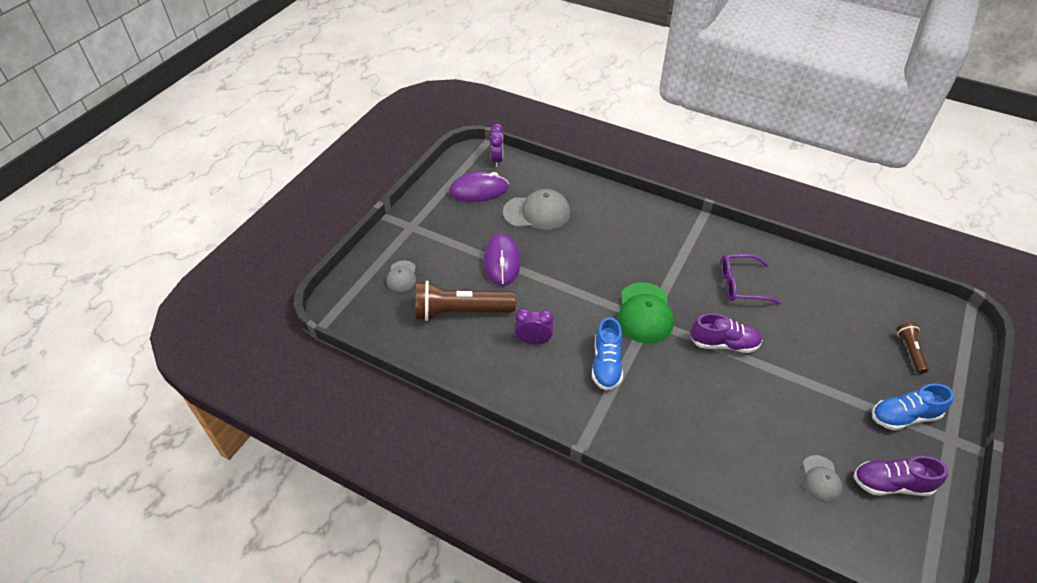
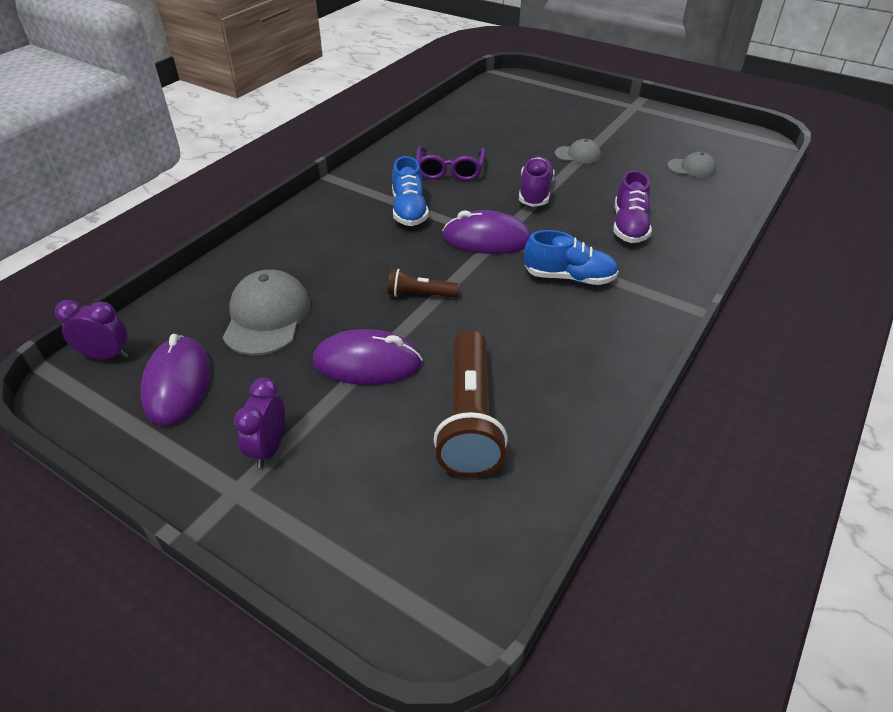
camera: 85 degrees left, 5 degrees down
grey cap [387,261,416,292] -> grey cap moved to [555,139,601,164]
purple clock [515,309,554,344] -> purple clock moved to [234,378,285,468]
green cap [617,282,674,343] -> purple mouse [442,210,531,254]
purple shoe [853,456,948,496] -> purple shoe moved to [613,170,652,243]
blue shoe [872,384,954,430] -> blue shoe moved to [392,156,429,226]
brown flashlight [896,322,929,374] -> brown flashlight moved to [388,269,459,298]

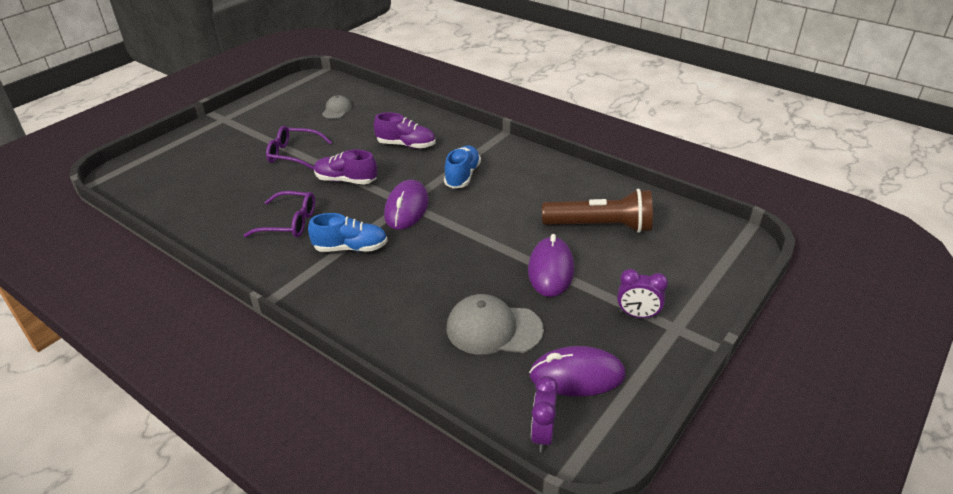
camera: 85 degrees left, 5 degrees down
brown flashlight [388,269,459,298] -> none
grey cap [555,139,601,164] -> purple glasses [266,126,332,170]

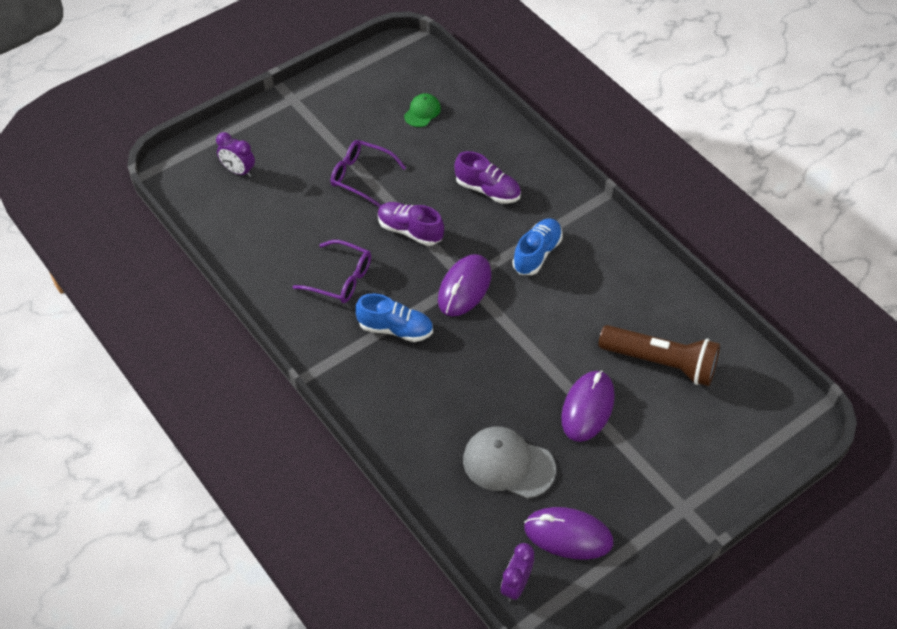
camera: 15 degrees right, 15 degrees up
grey cap [322,95,352,119] -> green cap [404,93,441,127]
purple clock [617,269,668,319] -> purple clock moved to [216,132,255,177]

